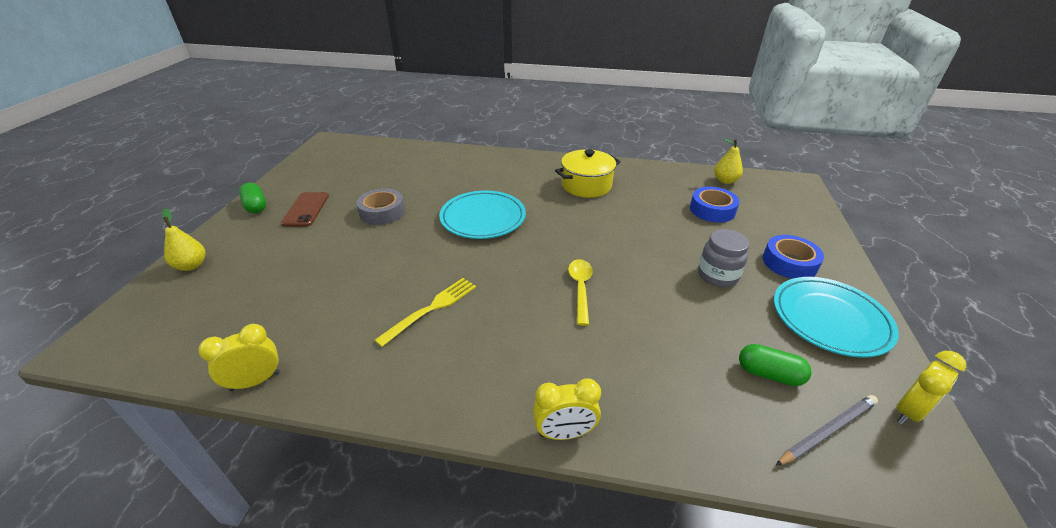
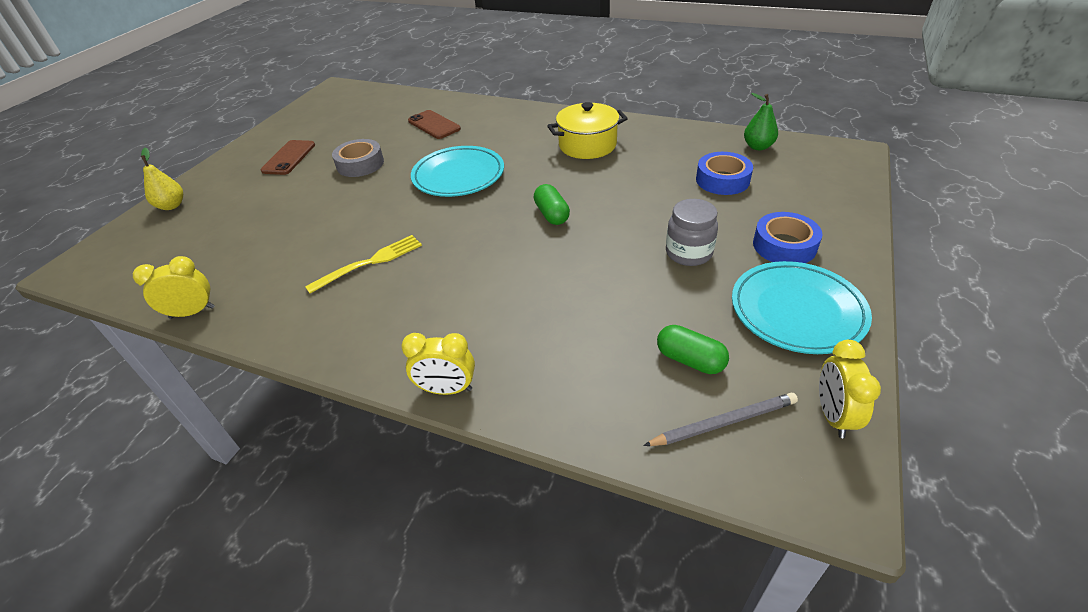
camera: 15 degrees right, 5 degrees up
green capsule [239,183,266,213] -> green capsule moved to [534,184,570,225]
yellow spoon [568,259,593,326] -> none
yellow pear [714,139,743,184] -> green pear [744,93,778,150]
yellow clock [896,351,966,425] -> yellow clock turned 120 degrees clockwise [819,340,881,438]
none -> brown phone [408,110,461,139]

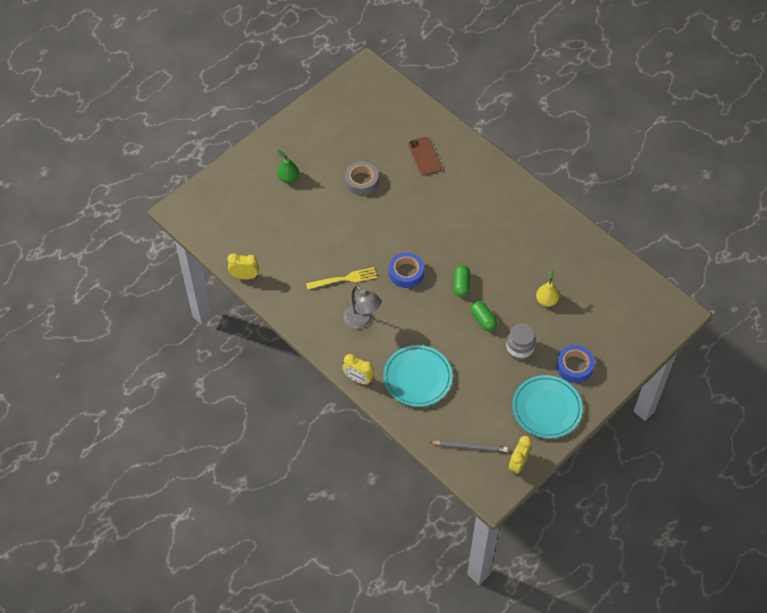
camera: 20 degrees right, 15 degrees up
yellow pear [141,148,183,210] -> yellow pear moved to [536,270,559,307]
brown phone [261,140,315,175] -> none
turquoise plate [411,146,504,197] -> turquoise plate moved to [383,345,452,407]
yellow pot [547,102,628,159] -> none
green capsule [657,325,729,374] -> green capsule moved to [470,301,498,331]
blue tape [696,152,753,195] -> blue tape moved to [389,252,424,288]
green pear [744,93,778,150] -> green pear moved to [277,150,299,183]
none -> grey lamp [343,286,381,329]

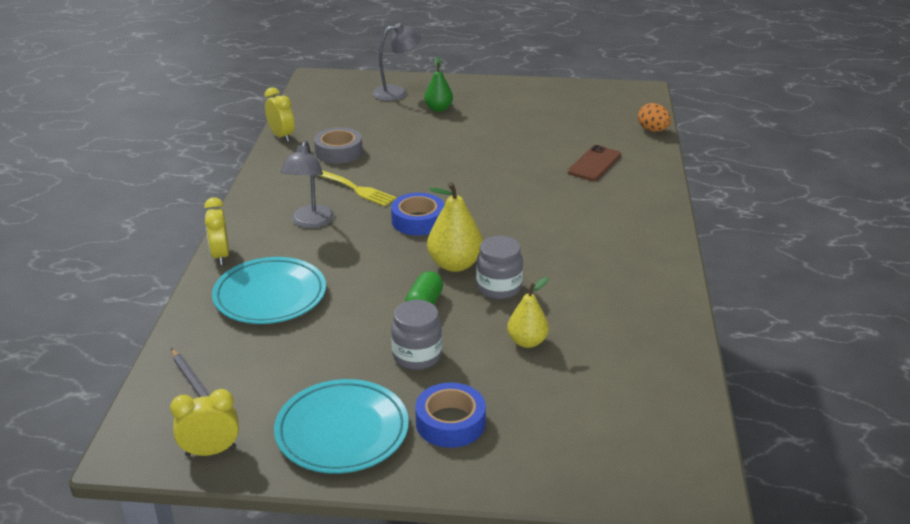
camera: 50 degrees right, 25 degrees down
grey tape [345,162,378,195] -> grey tape moved to [314,127,363,164]
green capsule [453,265,470,297] -> yellow pear [427,182,483,272]
none -> grey lamp [372,23,422,101]
none -> grey jar [476,236,523,299]
none -> orange egg [638,103,671,132]

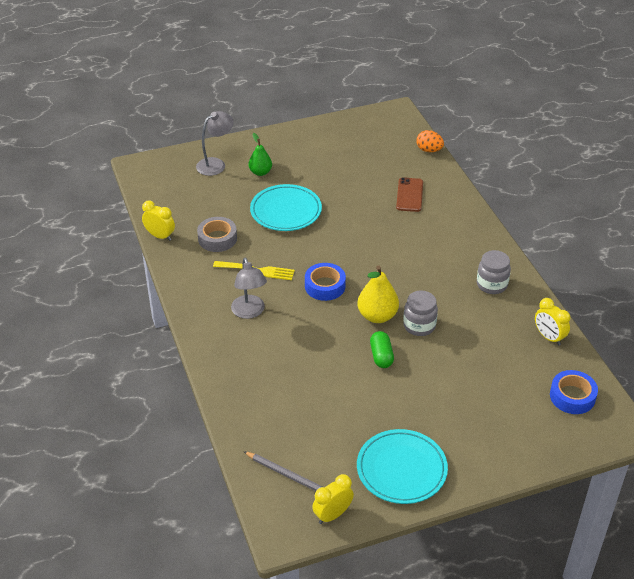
camera: 25 degrees left, 10 degrees up
yellow clock [204,197,229,265] -> yellow clock moved to [535,298,571,346]
turquoise plate [212,257,326,324] -> turquoise plate moved to [250,184,322,231]
grey jar [391,300,442,370] -> grey jar moved to [477,250,511,294]
blue tape [415,382,486,448] -> blue tape moved to [550,370,598,414]
yellow pear [507,277,549,348] -> none

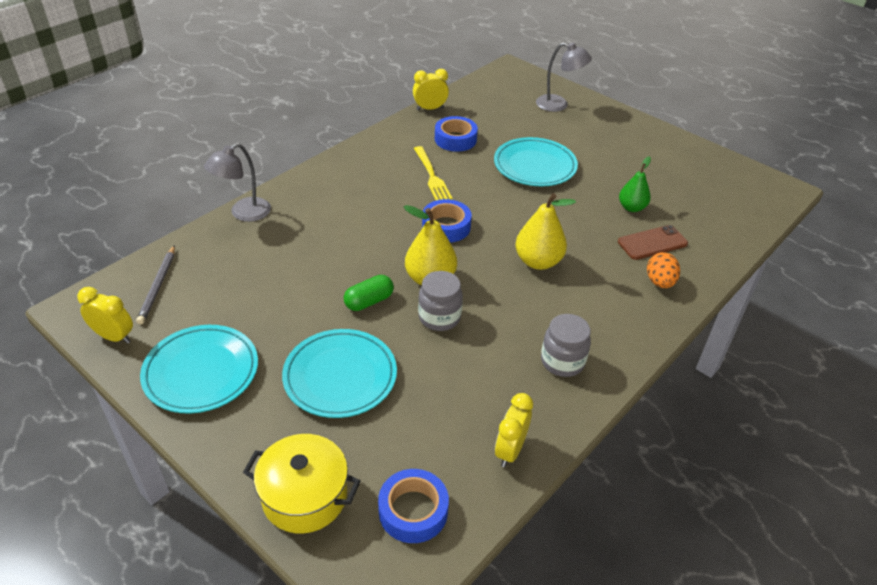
camera: 60 degrees right, 0 degrees up
yellow clock [142,201,175,241] -> yellow clock turned 105 degrees counterclockwise [413,69,449,110]
grey tape [197,217,237,252] -> blue tape [435,116,478,152]
grey lamp [231,257,267,319] -> grey lamp moved to [204,143,271,222]
green pear [248,133,272,176] -> green pear moved to [619,156,651,212]
orange egg [416,130,444,152] -> orange egg moved to [647,252,680,288]
none -> yellow pot [243,434,361,533]
none -> turquoise plate [282,329,397,418]
none -> yellow pear [515,193,576,270]

